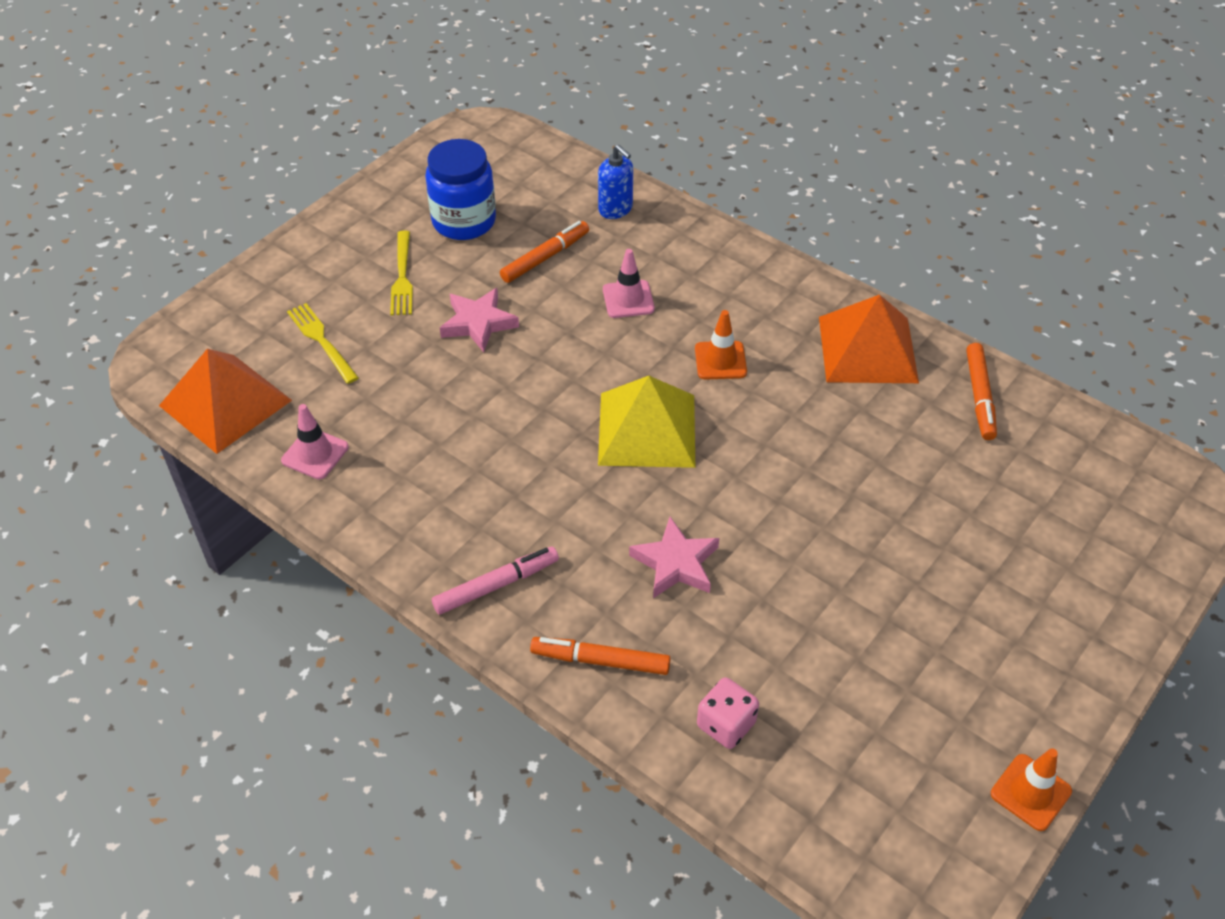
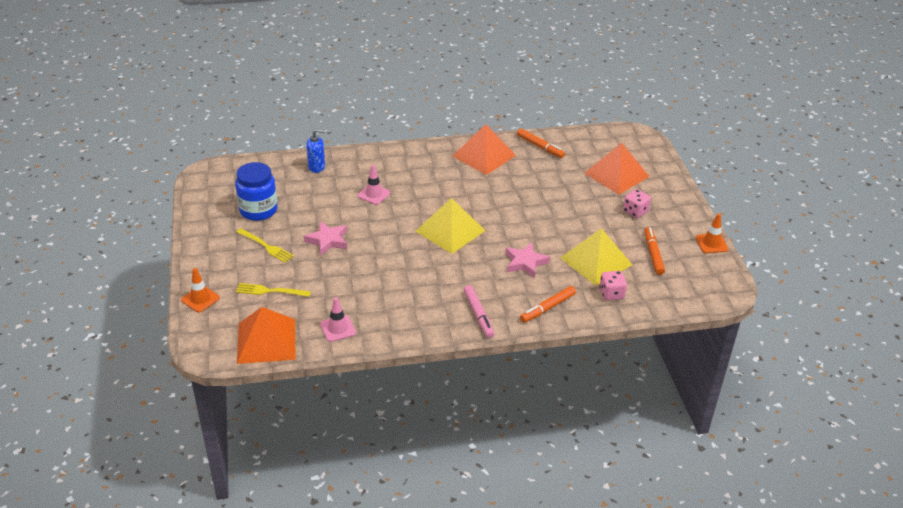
camera: 50 degrees left, 10 degrees down
pink marker [432,546,559,615] -> pink marker turned 150 degrees clockwise [464,285,494,338]
orange marker [500,221,589,283] -> orange marker moved to [645,227,665,275]
orange traffic cone [695,310,747,380] -> orange traffic cone moved to [181,268,220,312]
none -> yellow pyramid [560,228,633,286]
none -> orange pyramid [584,143,650,195]
none -> pink dice [623,189,651,218]

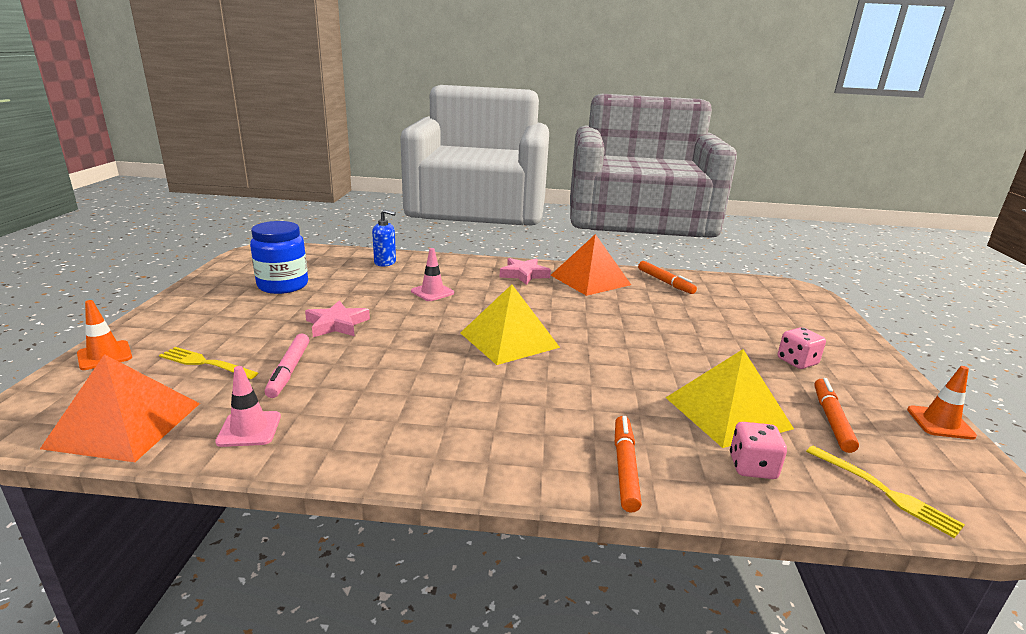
camera: 15 degrees right, 15 degrees down
yellow fork [236,228,294,263] -> yellow fork moved to [806,446,965,538]
pink marker [464,285,494,338] -> pink marker moved to [265,334,309,398]
pink star [505,242,550,278] -> pink star moved to [500,258,551,285]
orange marker [520,286,576,323] -> orange marker turned 120 degrees clockwise [615,416,642,512]
orange pyramid [584,143,650,195] -> none

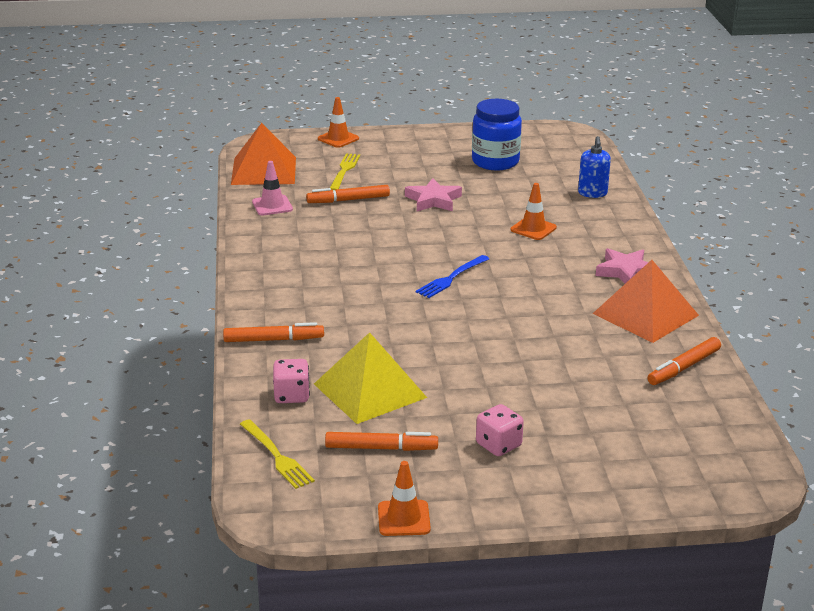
camera: 80 degrees right, 5 degrees up
pink marker [265,334,309,398] -> orange marker [306,185,390,203]
pink traffic cone [411,248,454,301] -> orange traffic cone [510,183,557,240]
yellow pyramid [460,284,560,365] -> blue fork [416,255,489,298]
yellow fork [806,446,965,538] -> yellow fork turned 75 degrees counterclockwise [240,419,315,489]

